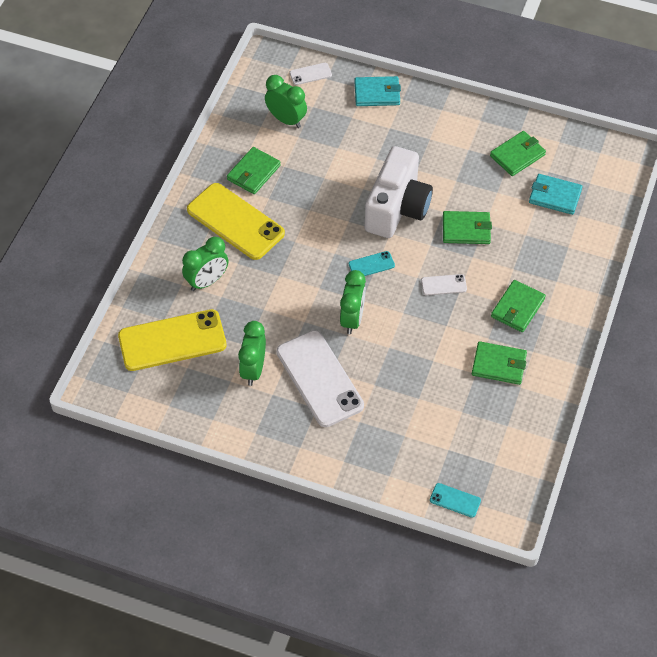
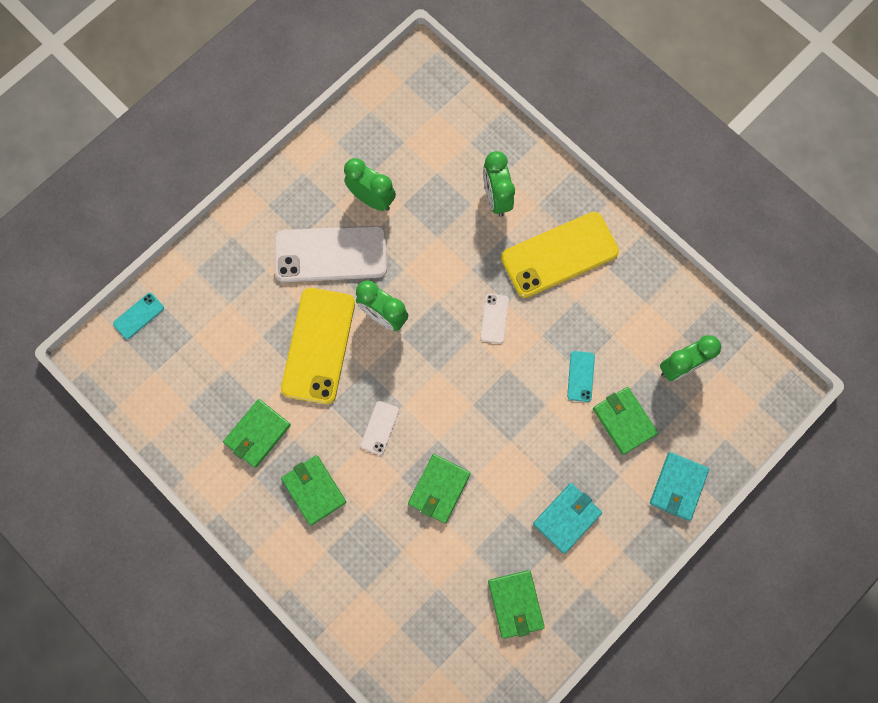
camera: 115 degrees right, 20 degrees up
yellow phone [118,309,227,371] -> yellow phone moved to [281,288,355,404]
green wallet [227,147,281,194] -> green wallet moved to [593,387,658,455]
white phone [290,63,332,85] -> white phone moved to [480,294,509,344]
turquoise phone [349,251,395,276] -> turquoise phone moved to [567,351,595,402]
white camera [365,146,433,238] -> none
turquoise wallet [529,174,583,215] -> turquoise wallet moved to [533,483,602,554]

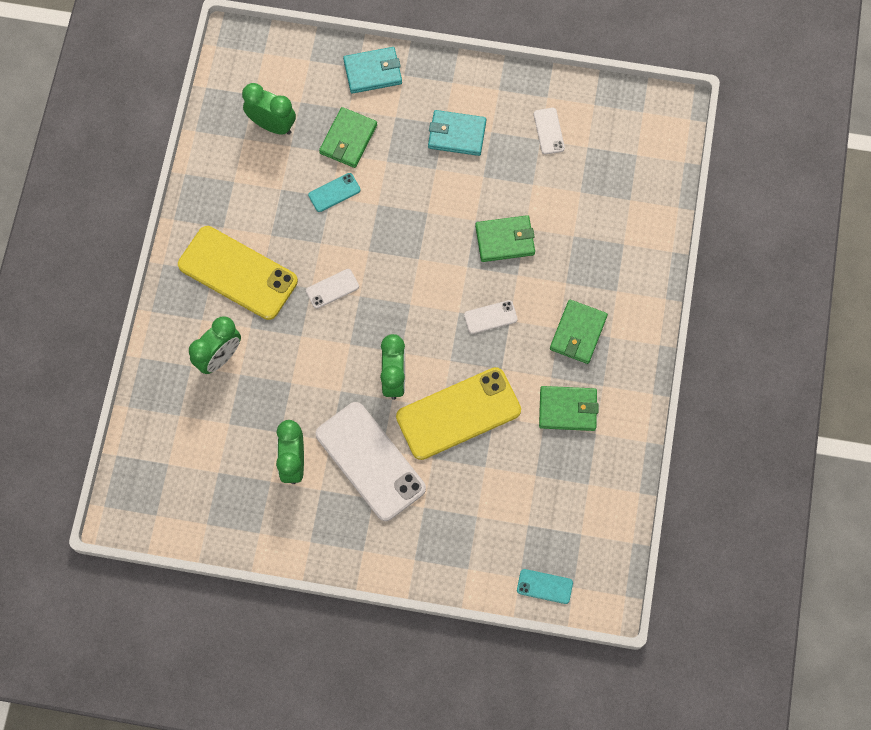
camera: 125 degrees left, 5 degrees down
green wallet [488,570,545,639] -> white phone [534,108,565,154]

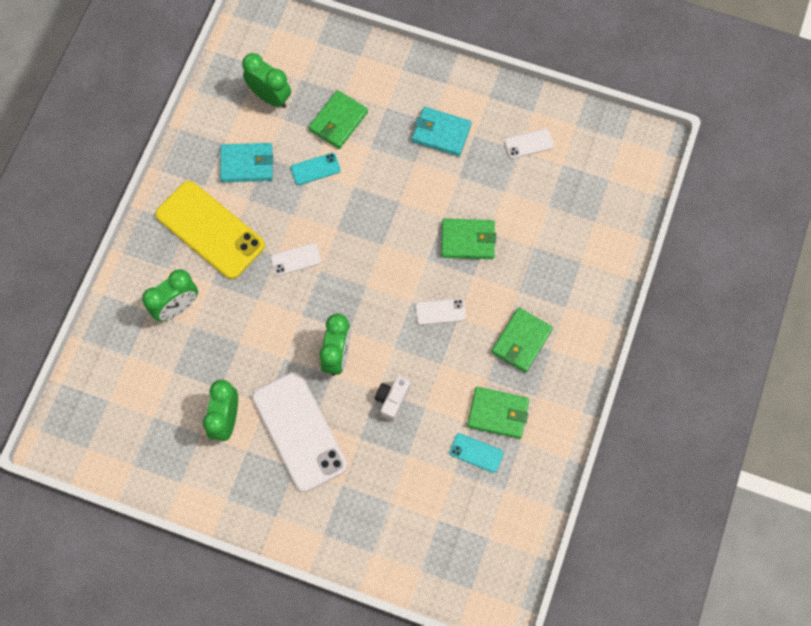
camera: 10 degrees right, 0 degrees up
turquoise wallet [343,47,402,94] -> turquoise wallet moved to [220,143,273,182]
yellow phone [396,367,521,460] -> white camera [375,376,410,421]
turquoise phone [517,569,573,604] -> turquoise phone moved to [449,433,504,473]
white phone [534,108,565,154] -> white phone turned 75 degrees clockwise [504,129,554,159]

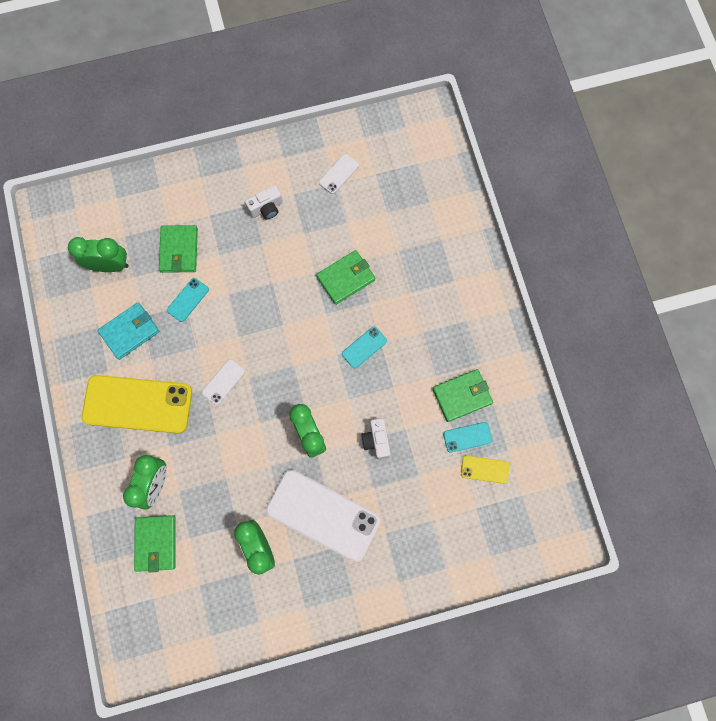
camera: 35 degrees left, 5 degrees up
turquoise wallet [412,107,471,156] -> white camera [245,185,283,220]
white phone [415,298,466,325] -> turquoise phone [342,326,387,369]
green wallet [491,308,553,373] -> green wallet moved to [134,515,176,572]
none -> yellow phone [461,455,509,484]

